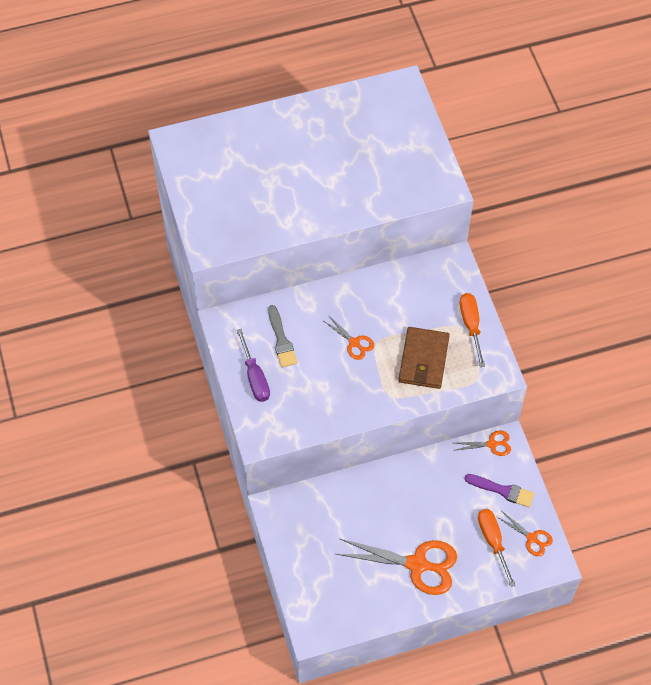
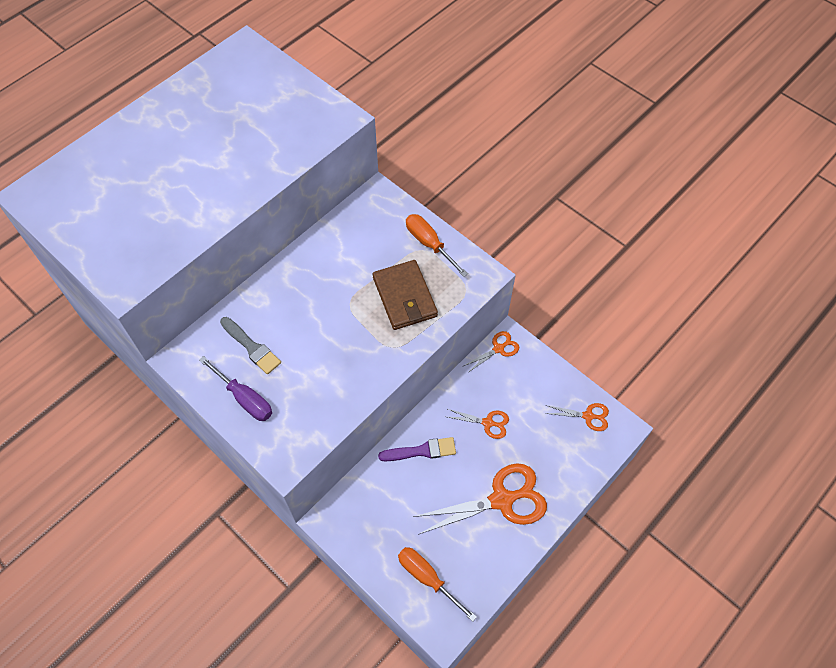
camera: 30 degrees left, 0 degrees up
orange scissors [324,315,374,360] -> orange scissors moved to [448,409,509,439]
purple brush [465,474,535,507] -> purple brush moved to [378,437,456,462]
orange screwdriver [478,509,516,587] -> orange screwdriver moved to [398,547,477,622]

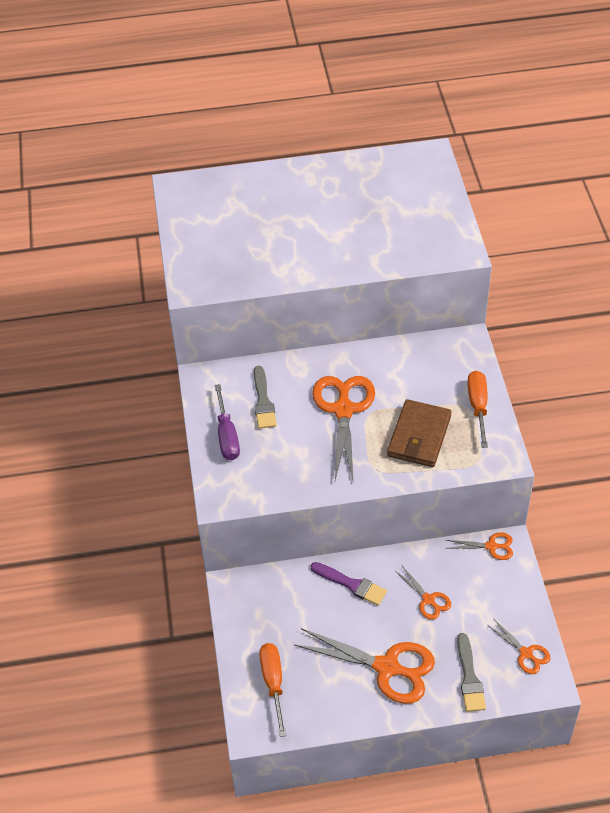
camera: 40 degrees right, 10 degrees down
none -> orange scissors [312,376,375,480]
none -> grey brush [457,633,486,712]

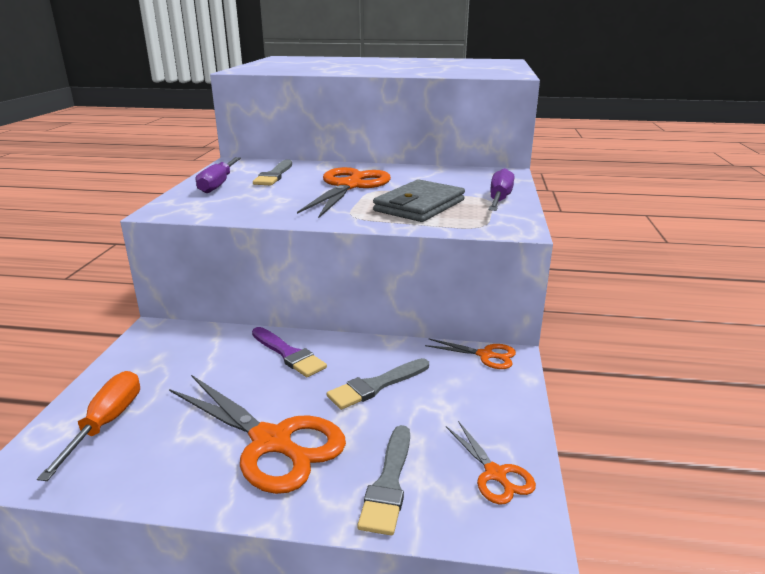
camera: 15 degrees right, 25 degrees down
brown wallet [387,399,452,467] -> grey wallet [373,179,465,222]
orange scissors [395,566,451,620] -> grey brush [327,358,429,410]
orange screwdriver [467,371,488,448] -> purple screwdriver [489,168,514,211]

